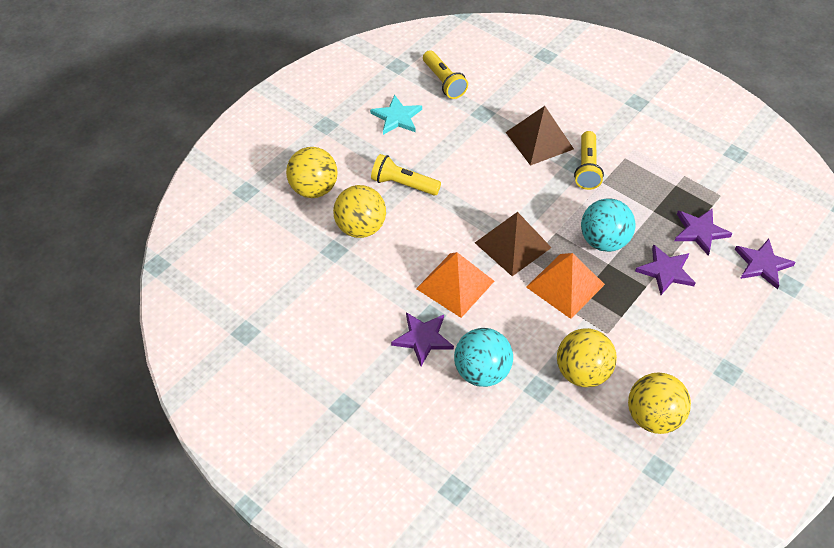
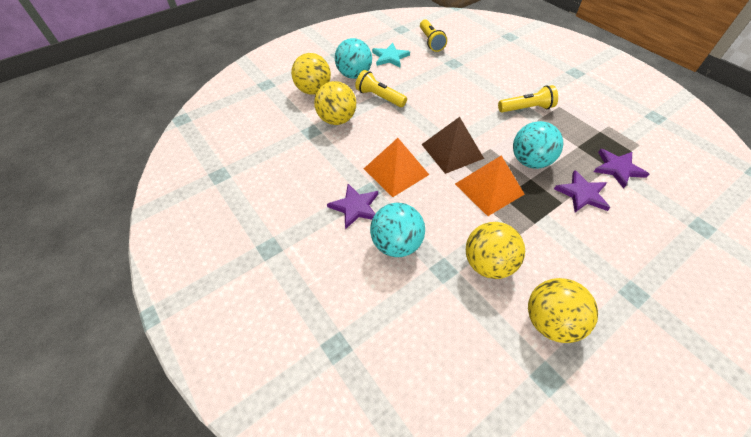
camera: 15 degrees right, 0 degrees up
brown pyramid [506,106,574,166] -> none
yellow flashlight [574,131,604,190] -> yellow flashlight turned 120 degrees counterclockwise [498,85,558,112]
purple star [735,239,796,289] -> none
none -> turquoise ball [335,38,372,79]

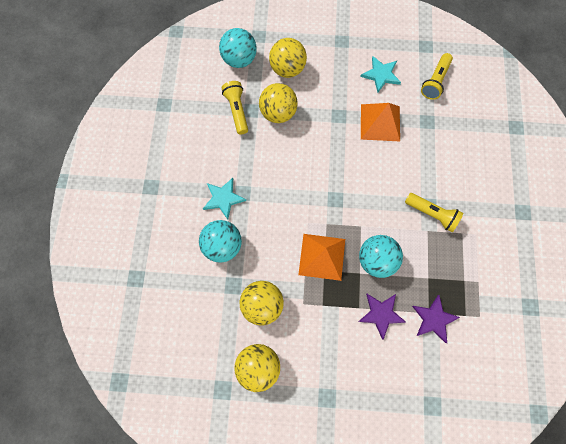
camera: 40 degrees right, 20 degrees up
purple star [327,184,378,229] -> turquoise star [203,178,246,220]
turquoise ball [335,38,372,79] -> turquoise ball moved to [219,28,257,68]
yellow flashlight [355,70,407,107] -> yellow flashlight moved to [222,81,248,135]
orange pyramid [364,138,429,197] -> orange pyramid moved to [361,103,400,142]
brown pyramid [421,117,484,174] -> none

